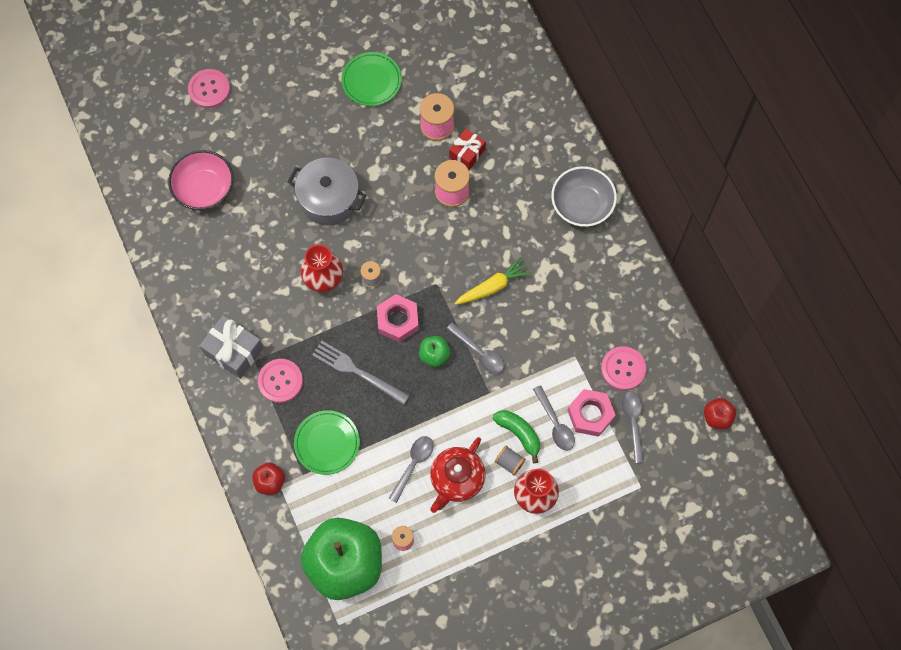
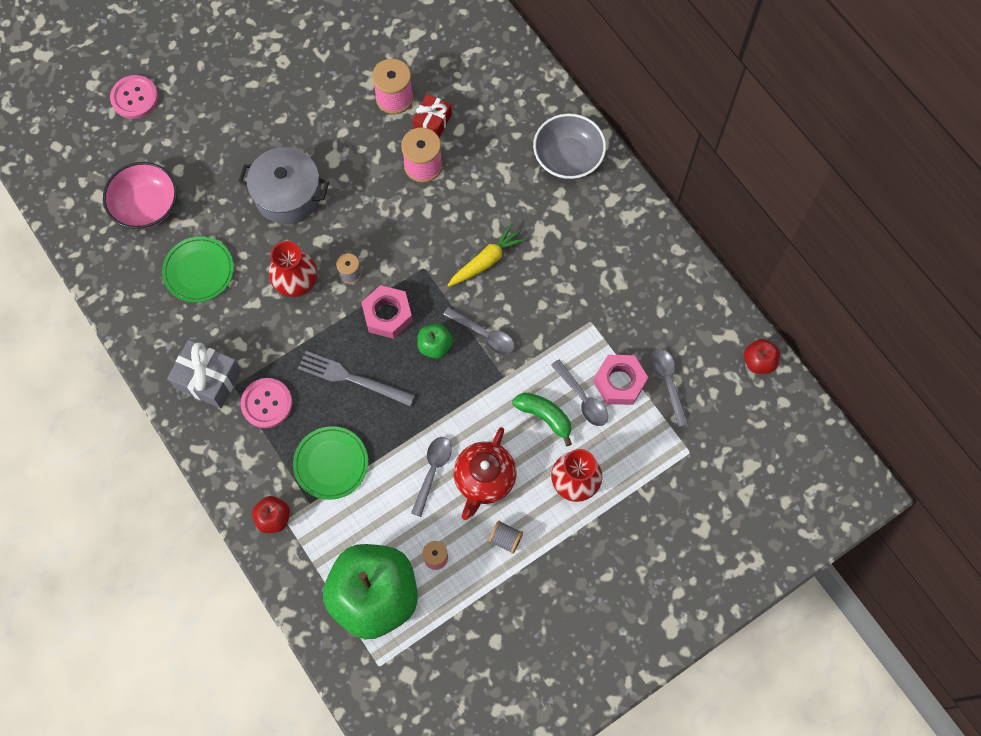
camera: 10 degrees left, 0 degrees up
green plate [341,52,402,106] -> green plate moved to [162,236,234,303]
grey spool [495,446,525,476] -> grey spool moved to [488,520,523,554]
pink button [601,346,646,390] -> none

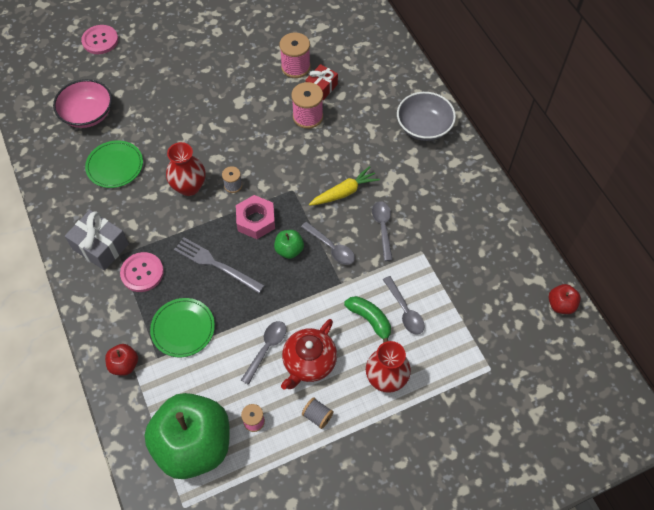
camera: 10 degrees right, 10 degrees down
grey pot [238,147,329,224] -> none
pink nut [593,355,648,405] -> none
grey spoon [651,349,688,427] -> grey spoon moved to [372,201,393,261]

